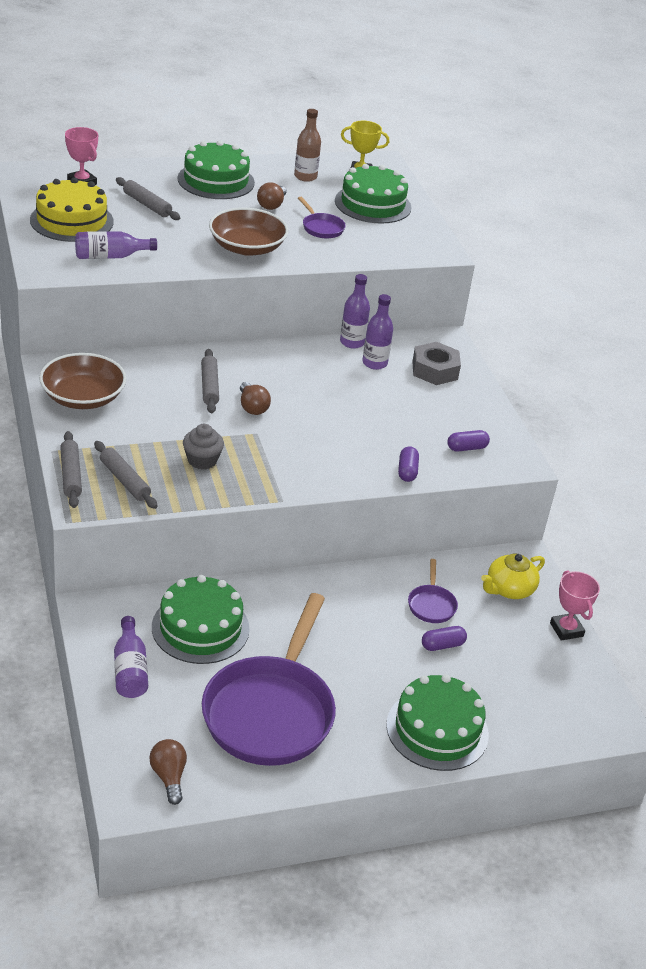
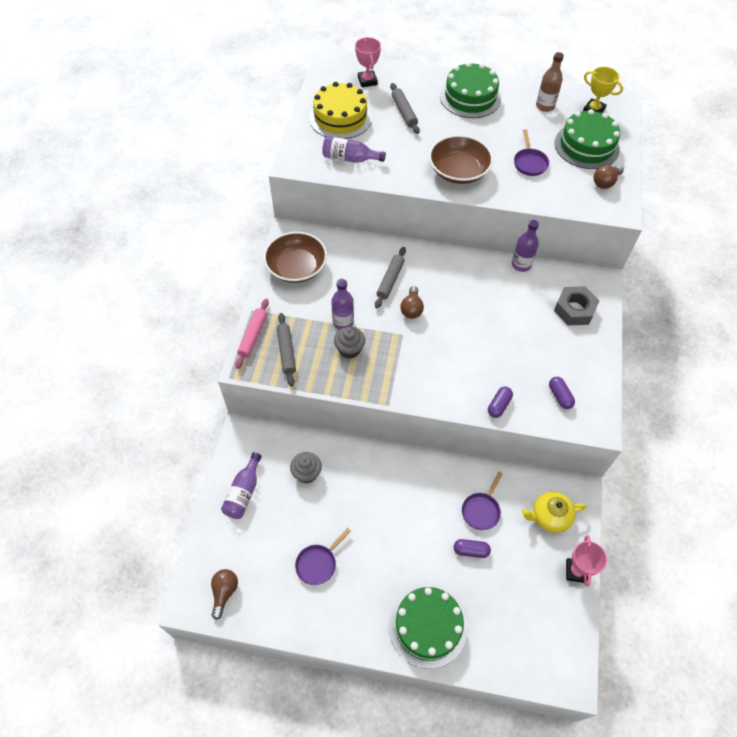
camera: 30 degrees right, 20 degrees up
grey rolling pin [60,431,82,508] -> pink rolling pin [235,299,269,369]
green cake [152,575,250,664] -> grey cupcake [290,452,322,483]
purple pan [202,593,336,766] -> purple pan [295,528,351,585], size x0.42
brown light bulb [257,182,286,210] -> brown light bulb moved to [594,165,624,189]
purple bottle [362,294,393,370] -> purple bottle moved to [331,279,354,329]
purple capsule [447,430,490,452] -> purple capsule turned 60 degrees clockwise [549,377,575,409]

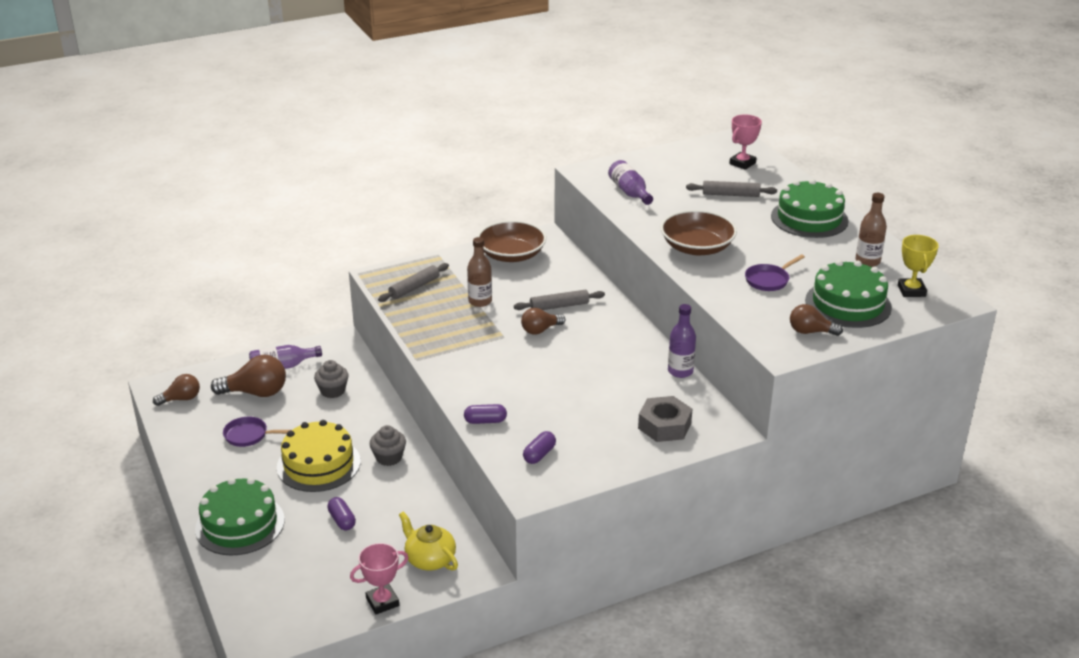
camera: 55 degrees right, 25 degrees down
pink rolling pin [235,299,269,369] -> none
yellow cake [309,82,372,139] -> yellow cake moved to [277,420,361,492]
purple bottle [331,279,354,329] -> brown bottle [467,237,492,307]
grey cupcake [334,327,365,358] -> grey cupcake moved to [370,425,406,466]
grey rolling pin [390,83,420,134] -> grey rolling pin turned 60 degrees clockwise [686,181,777,197]
purple pan [462,471,503,530] -> none
none -> brown light bulb [211,355,286,397]

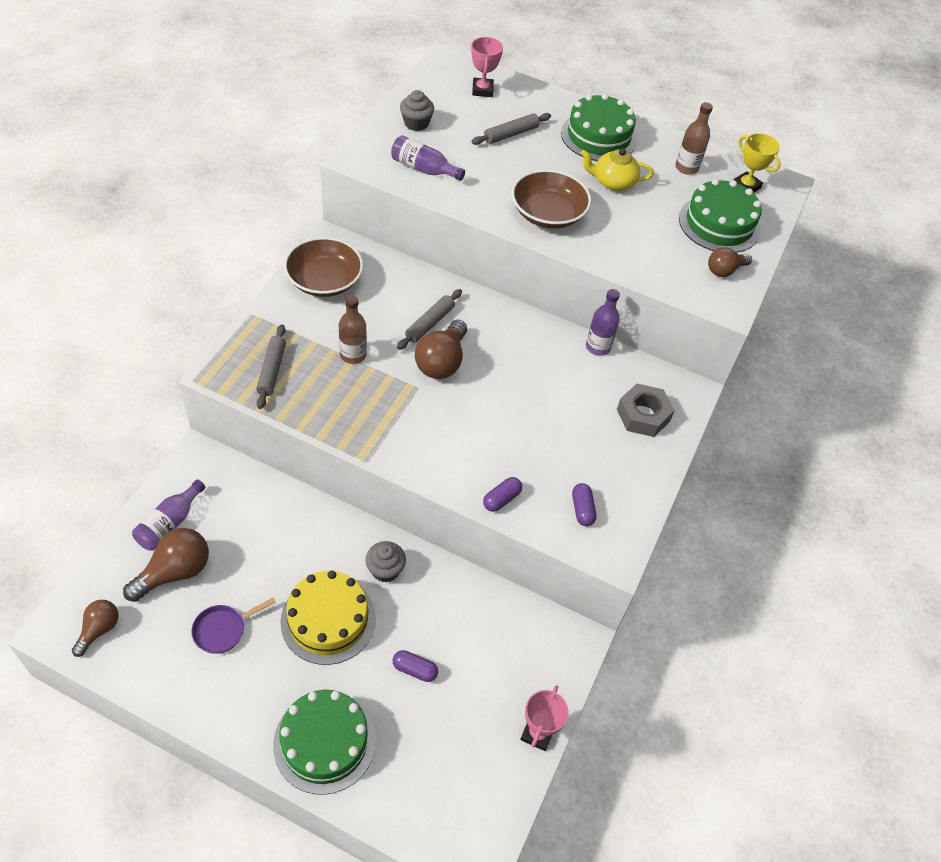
camera: 45 degrees left, 20 degrees up
grey cupcake [314,360,349,398] -> grey cupcake moved to [400,90,434,131]
yellow teapot [399,511,458,571] -> yellow teapot moved to [581,149,654,191]
brown light bulb [521,308,565,335] -> brown light bulb [415,320,467,379], size x1.61
purple pan [745,254,805,291] -> none

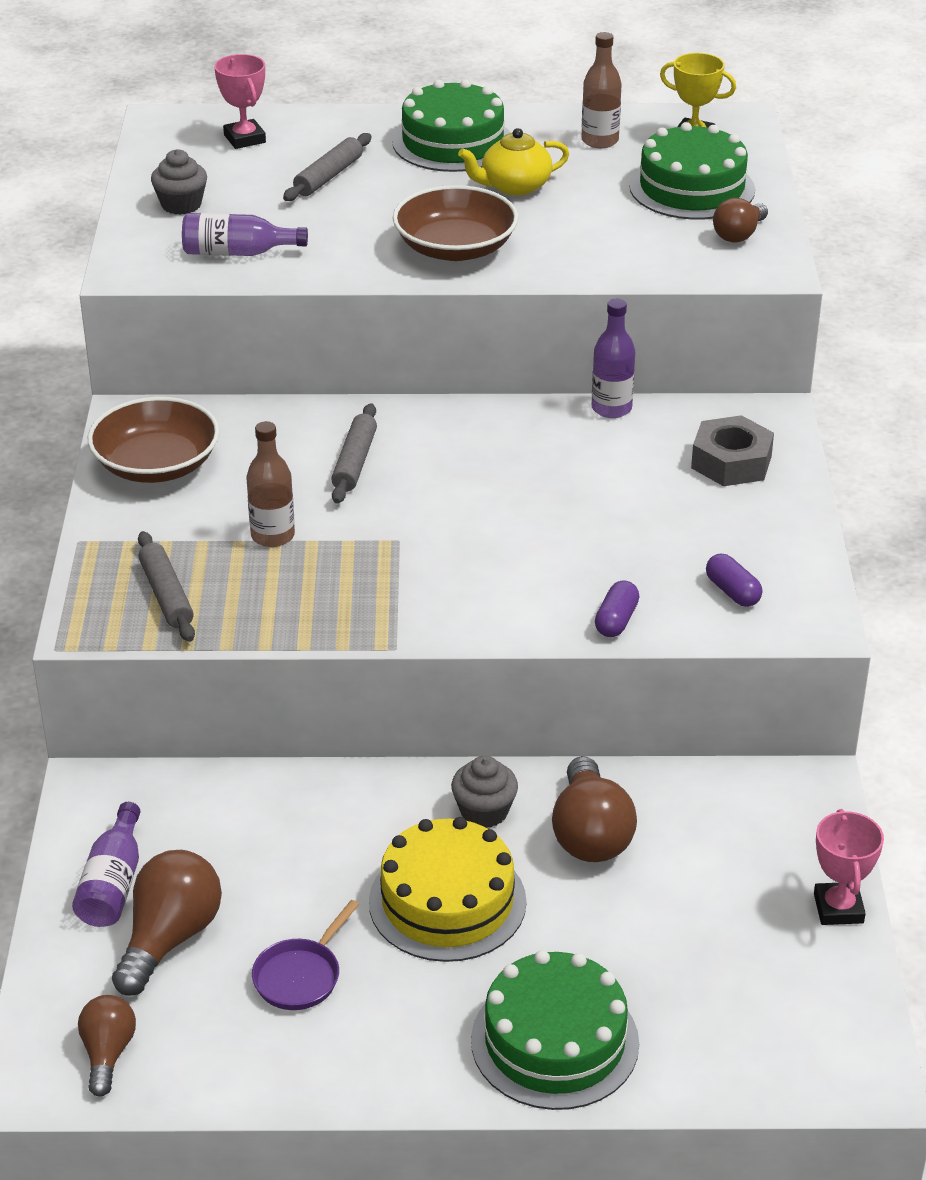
camera: 20 degrees left, 15 degrees down
purple capsule [393,650,438,682] -> none
brown light bulb [415,320,467,379] -> brown light bulb moved to [552,756,637,862]

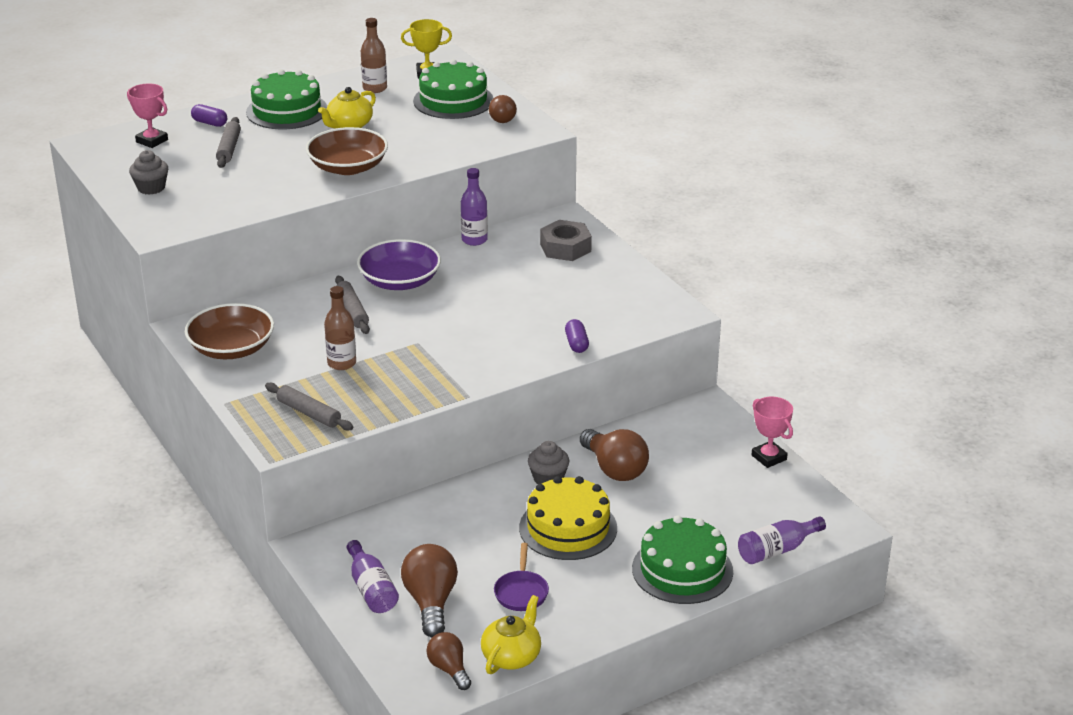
camera: 30 degrees left, 5 degrees down
purple bottle [182,213,308,256] -> purple bottle moved to [738,516,826,564]
purple capsule [706,553,762,607] -> purple capsule moved to [191,104,227,127]
none -> purple bowl [357,239,441,290]
none -> yellow teapot [481,595,541,674]

